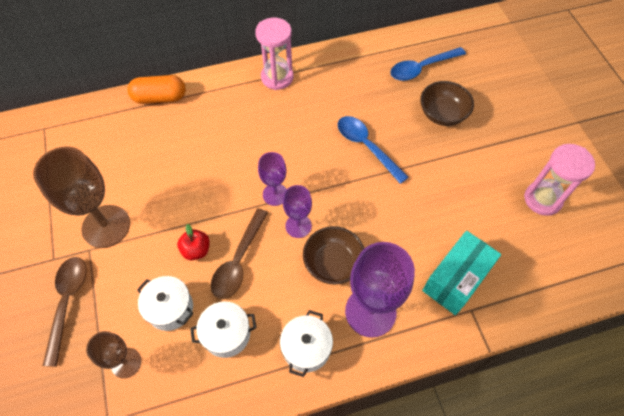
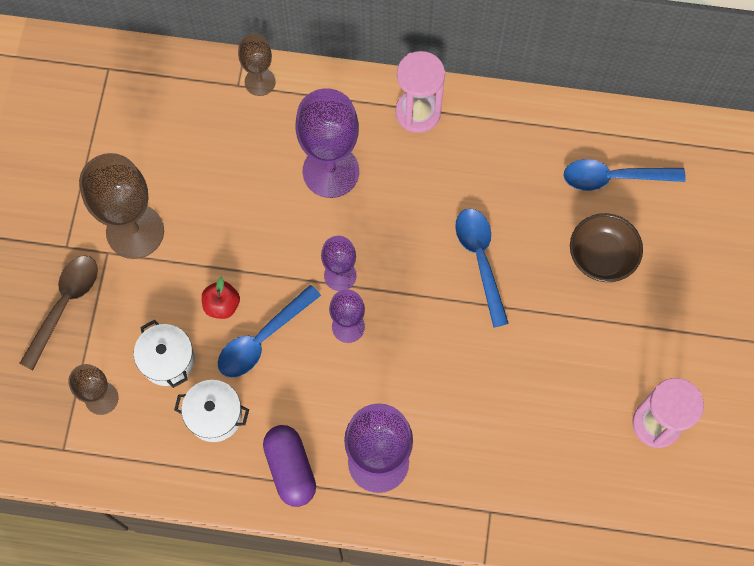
camera: 25 degrees right, 10 degrees up
orange capsule [127,75,186,104] -> brown goblet [238,34,276,96]
brown spoon [211,208,268,299] -> blue spoon [218,285,321,377]
white pot [280,310,333,377] -> purple capsule [263,425,316,507]
brown bowl [303,226,364,285] -> none
turquoise box [422,230,501,315] -> none
none -> purple goblet [295,88,359,198]

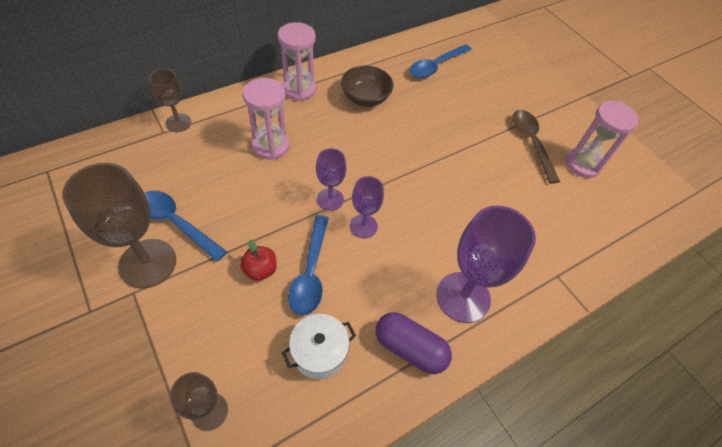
camera: 45 degrees left, 15 degrees down
brown spoon [19,256,98,370] -> brown spoon moved to [512,110,560,184]
white pot [134,320,195,388] -> none
purple goblet [295,88,359,198] -> pink hourglass [243,78,290,160]
blue spoon [455,209,509,328] -> blue spoon moved to [145,190,227,261]
brown bowl [570,213,643,282] -> brown bowl moved to [341,66,394,107]

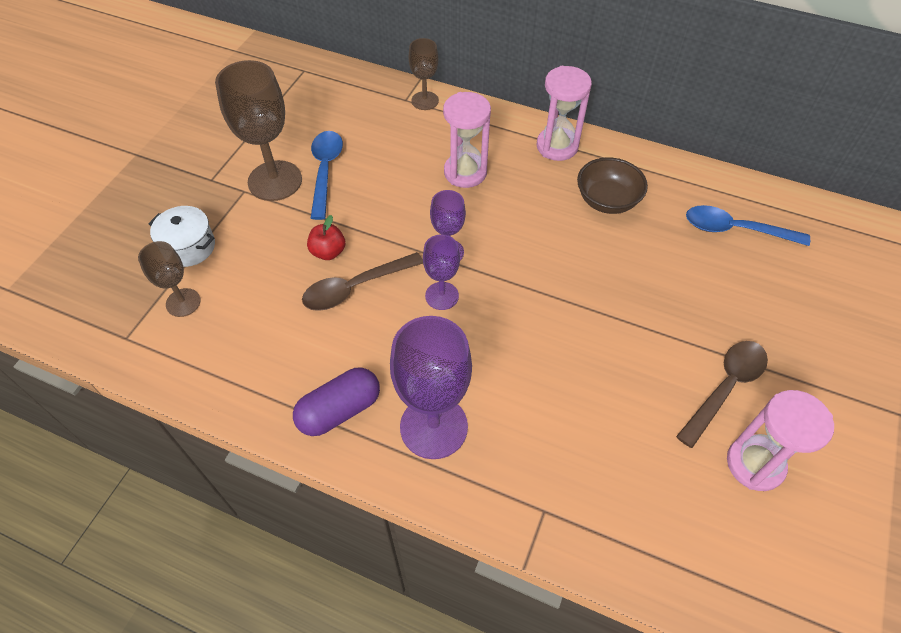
camera: 60 degrees right, 0 degrees up
white pot [282,314,356,379] -> white pot moved to [148,206,215,267]
blue spoon [288,215,329,315] -> brown spoon [302,252,423,311]
purple capsule [375,312,452,374] -> purple capsule turned 60 degrees clockwise [293,368,380,436]

